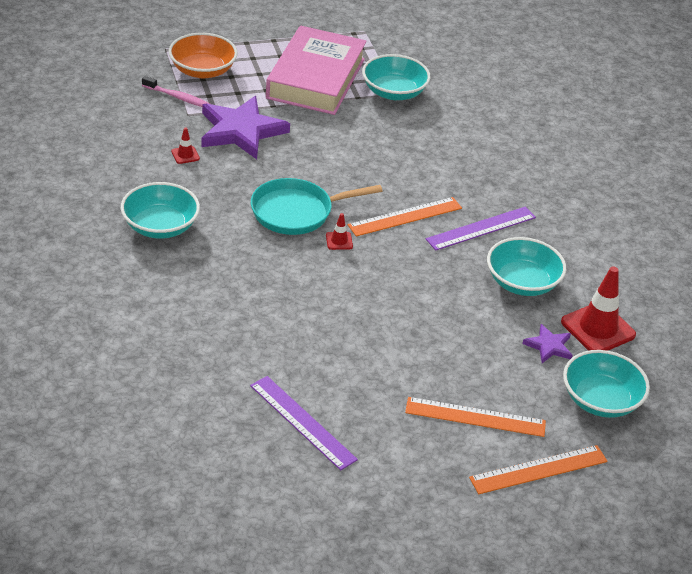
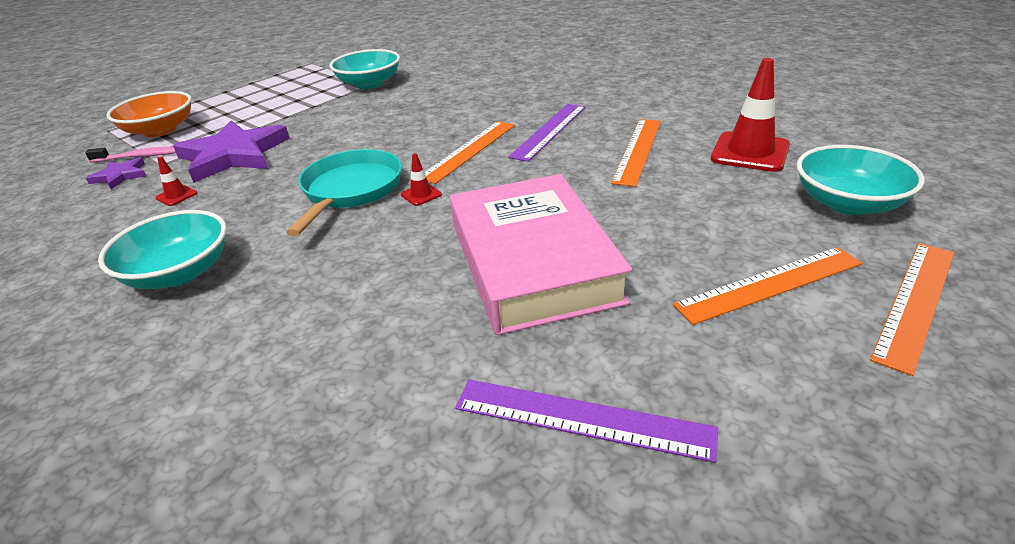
camera: 25 degrees left, 5 degrees down
turquoise pan [251,178,382,235] -> turquoise pan turned 150 degrees clockwise [286,149,402,236]
pink book [266,26,367,115] -> pink book moved to [450,174,632,335]
turquoise bowl [487,237,566,296] -> orange ruler [611,119,661,187]
purple star [522,324,573,363] -> purple star moved to [86,157,146,189]

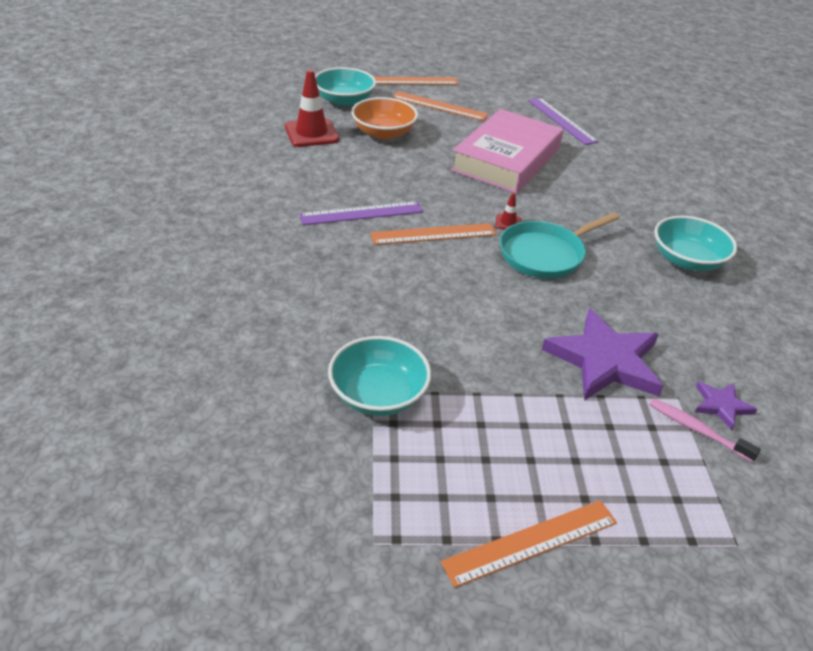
camera: 140 degrees left, 5 degrees up
orange bowl [107,91,192,137] -> orange bowl moved to [351,97,418,139]
red traffic cone [155,156,197,206] -> none
orange ruler [611,119,661,187] -> orange ruler moved to [441,500,617,588]

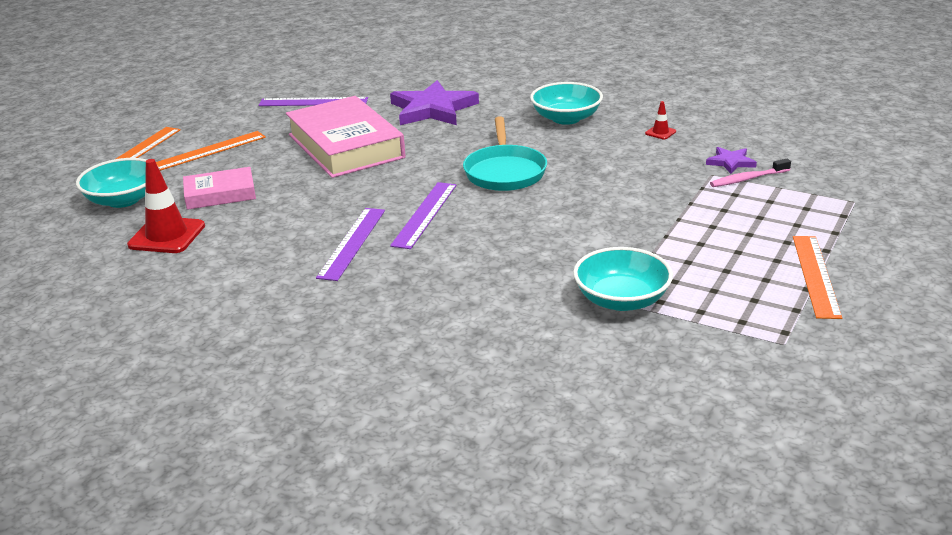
camera: 55 degrees left, 10 degrees down
orange bowl [351,97,418,139] -> pink book [183,167,256,210]
orange ruler [371,223,496,245] -> purple ruler [390,182,457,249]
red traffic cone [495,193,521,230] -> red traffic cone moved to [645,101,676,139]
purple star [542,308,663,401] -> purple star moved to [390,80,479,125]

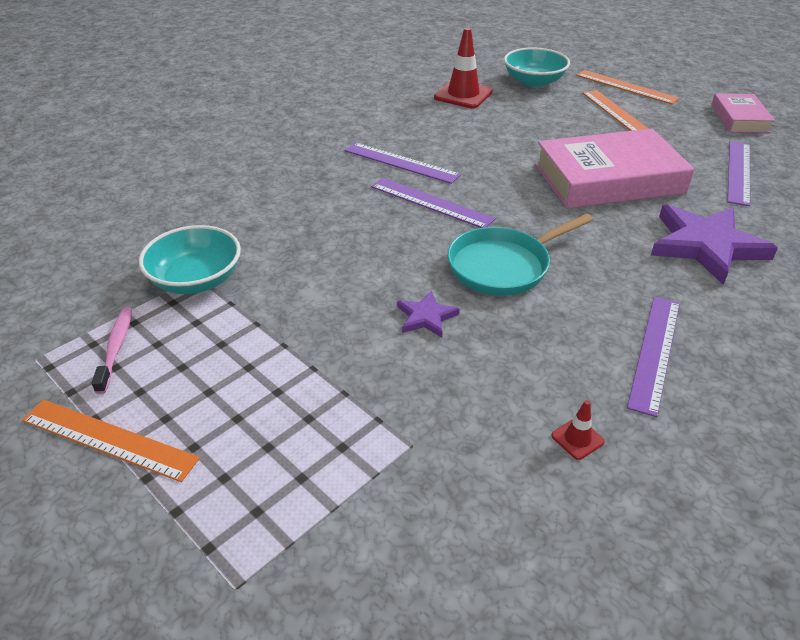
camera: 105 degrees right, 10 degrees up
pink book [183,167,256,210] -> pink book moved to [711,93,775,133]
turquoise pan [463,116,547,191] -> turquoise pan turned 45 degrees counterclockwise [448,214,593,296]
turquoise bowl [530,82,603,125] -> purple ruler [627,296,680,417]
purple star [706,147,757,174] -> purple star moved to [397,291,460,338]
pink toothbrush [710,159,791,187] -> pink toothbrush moved to [92,307,132,394]

